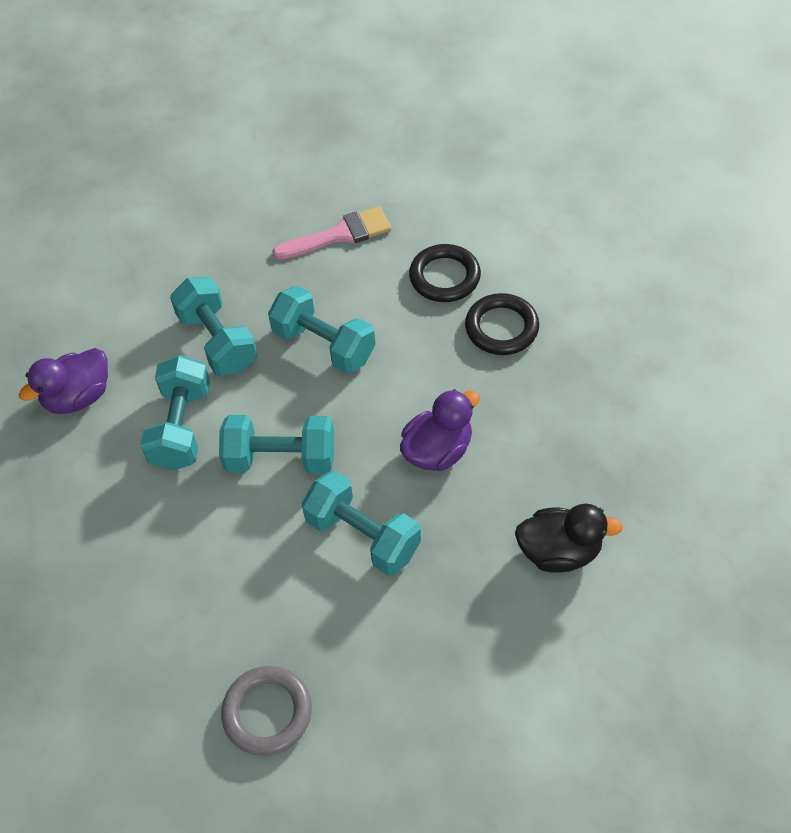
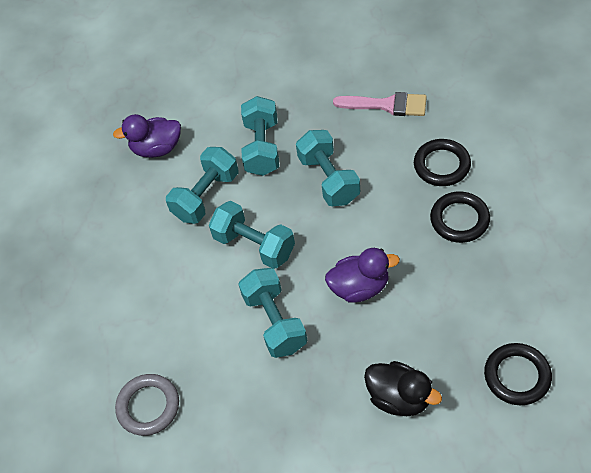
camera: 35 degrees right, 0 degrees up
none -> black ring [484,343,552,405]

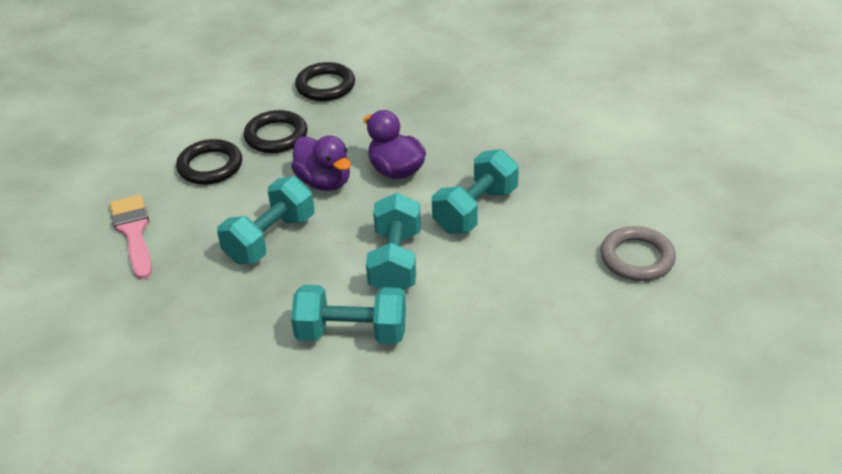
camera: 125 degrees left, 15 degrees down
purple duck [113,114,181,158] -> purple duck moved to [291,135,351,191]
turquoise dumbbell [241,96,279,176] -> none
black duck [364,361,442,416] -> none
black ring [484,343,552,405] -> black ring moved to [295,62,355,101]

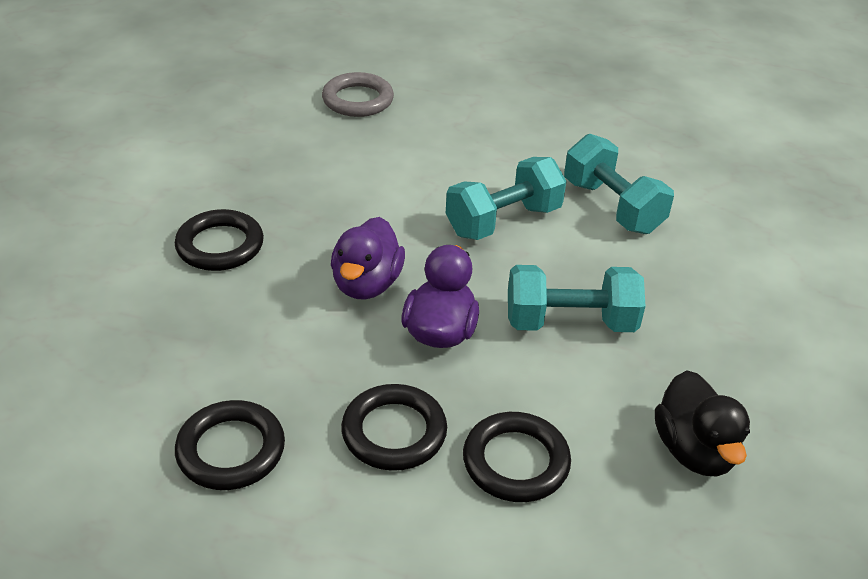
camera: 130 degrees left, 0 degrees up
pink brush [110,195,152,280] -> black duck [655,370,750,476]
turquoise dumbbell [432,149,519,234] -> none
none -> black ring [175,209,264,271]

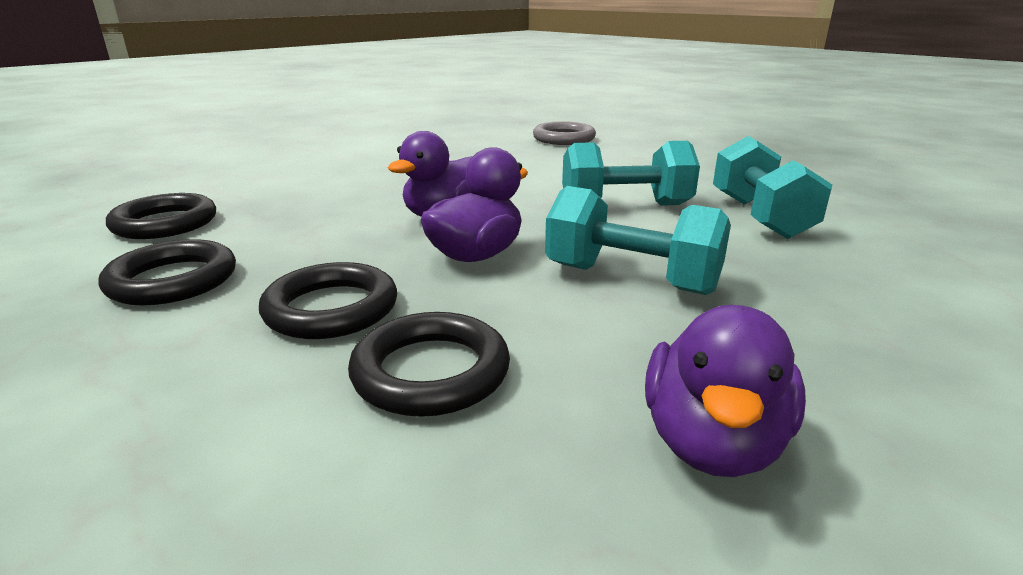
camera: 30 degrees right, 15 degrees down
black ring [175,209,264,271] -> black ring moved to [106,193,216,239]
black duck [655,370,750,476] -> purple duck [645,305,806,477]

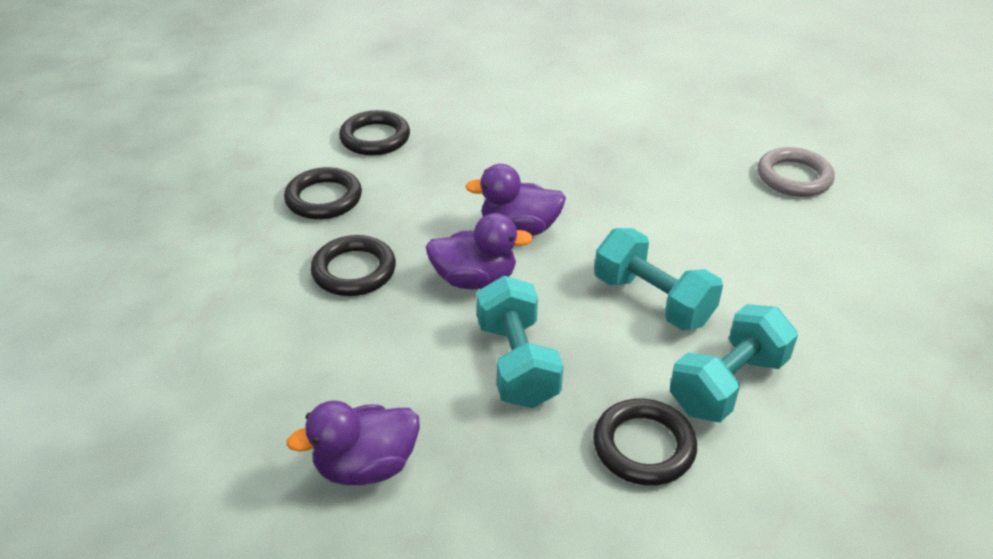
camera: 50 degrees right, 15 degrees up
black ring [348,312,510,417] -> black ring moved to [593,398,697,486]

